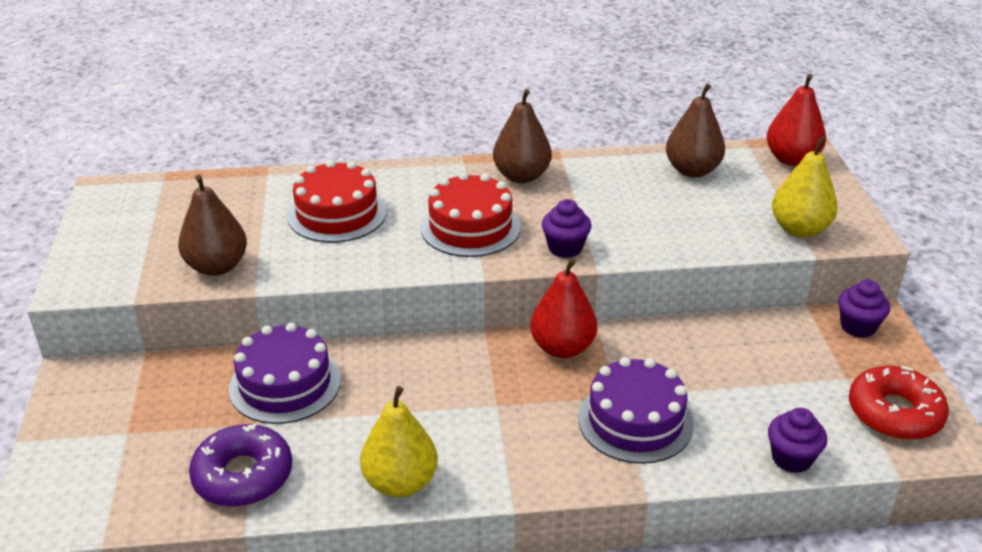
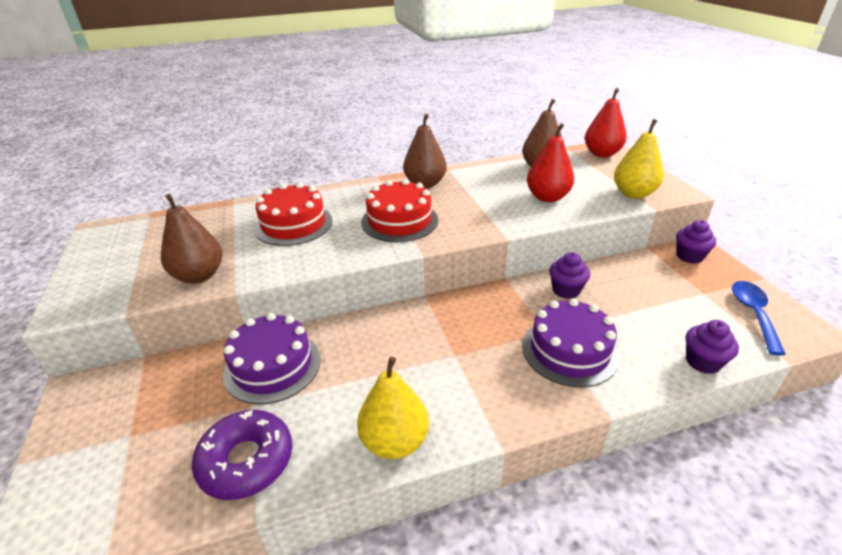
camera: 10 degrees left, 0 degrees up
red pear [530,259,597,358] -> red pear moved to [527,123,574,202]
purple cupcake [542,199,591,258] -> purple cupcake moved to [549,252,590,299]
red donut [849,366,949,440] -> blue spoon [732,281,786,355]

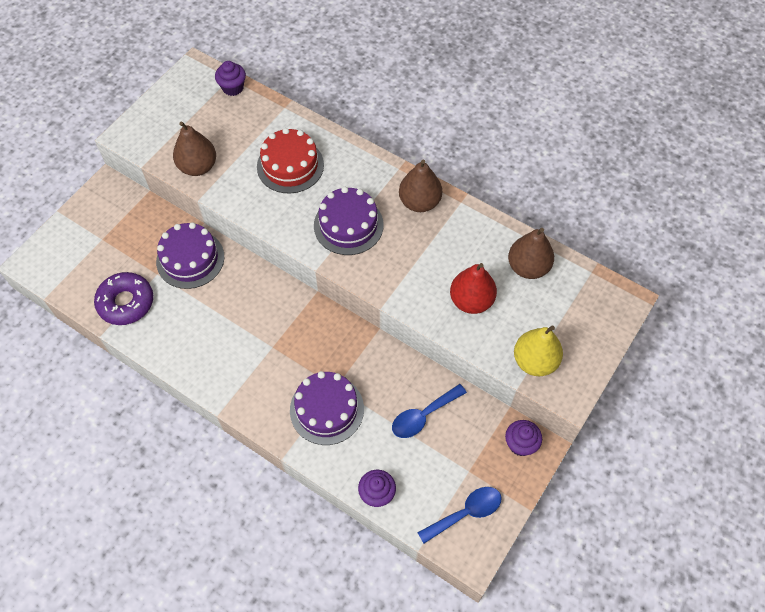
camera: 50 degrees right, 25 degrees up
yellow pear [357,357,429,459] -> none
red cake [361,179,438,242] -> purple cake [314,187,383,255]
purple cupcake [549,252,590,299] -> purple cupcake moved to [215,61,246,96]
red pear [585,88,627,157] -> none
none -> blue spoon [392,384,467,438]

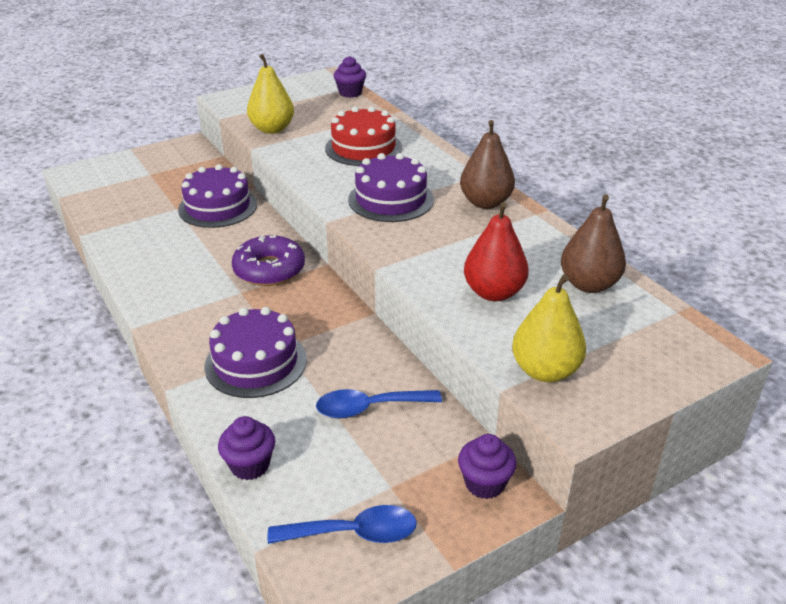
camera: 25 degrees right, 25 degrees down
purple donut [94,272,153,325] -> purple donut moved to [232,235,305,286]
brown pear [173,122,216,176] -> yellow pear [247,54,294,134]

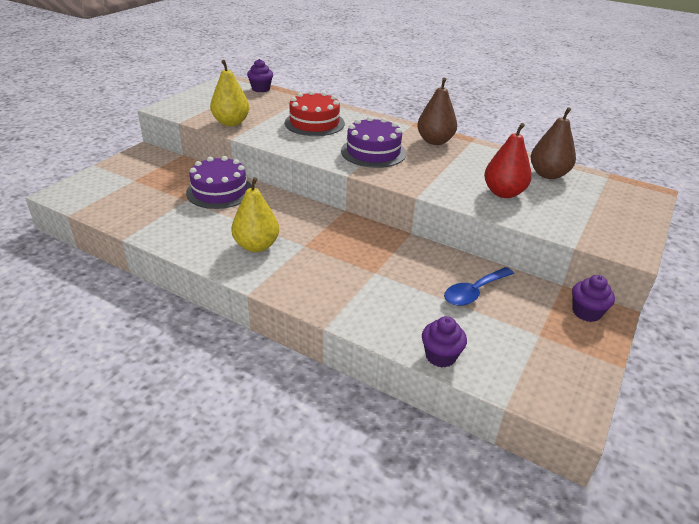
camera: 30 degrees left, 0 degrees up
purple cake [204,307,307,398] -> none
purple donut [232,235,305,286] -> none
blue spoon [268,505,417,544] -> none
yellow pear [512,274,586,382] -> yellow pear moved to [231,177,279,252]

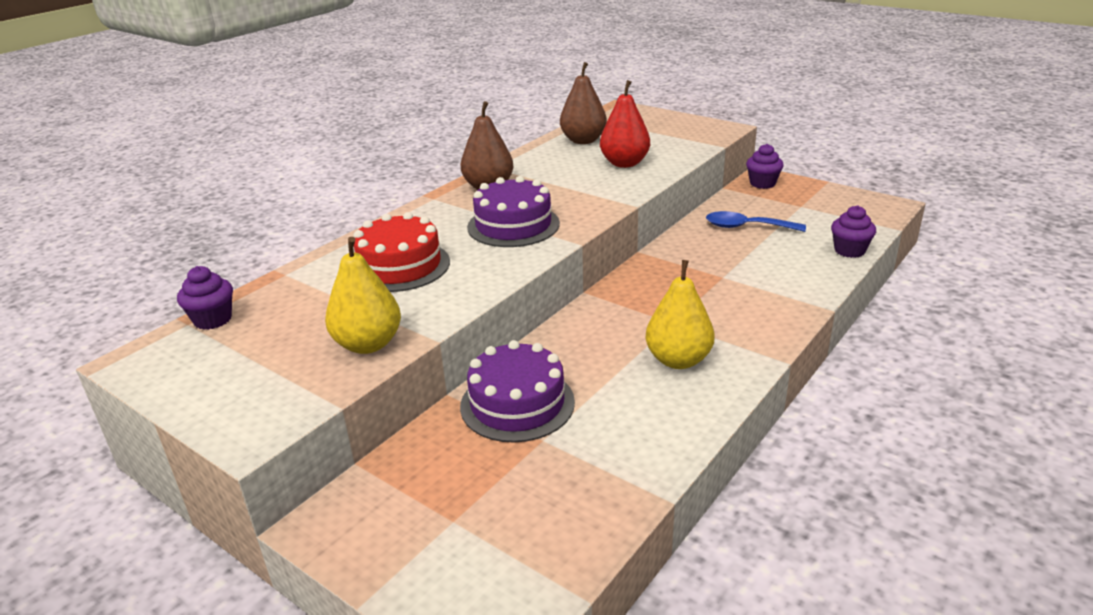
camera: 80 degrees left, 5 degrees down
blue spoon [444,267,514,306] -> blue spoon turned 135 degrees clockwise [706,211,806,232]

